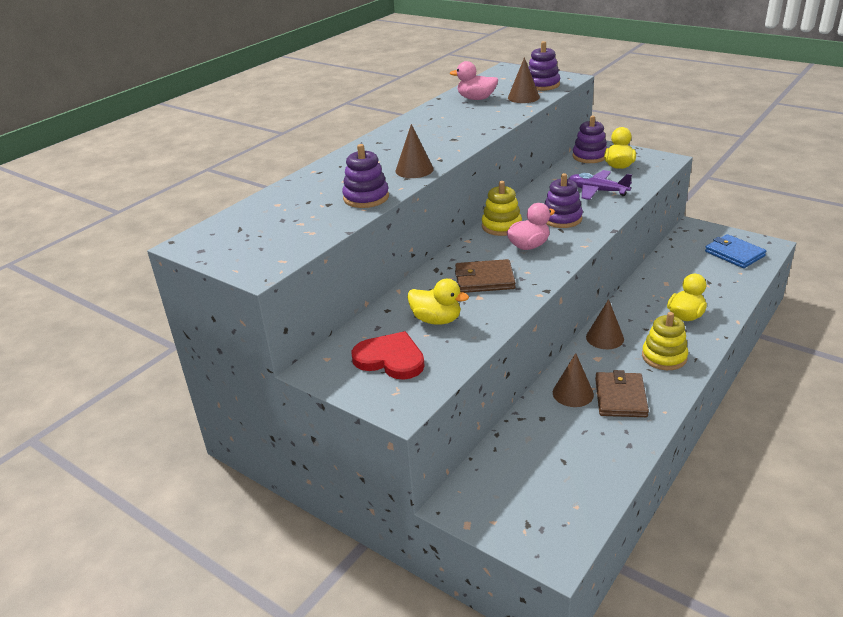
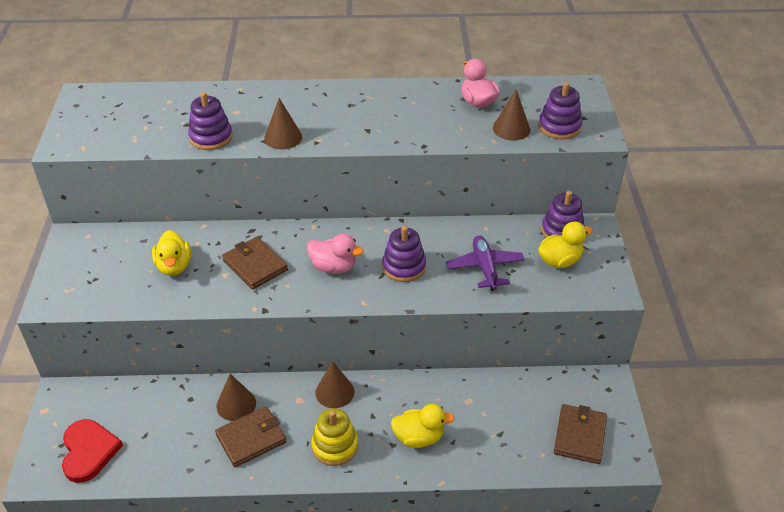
camera: 50 degrees right, 10 degrees up
red heart [351,331,425,380] -> red heart moved to [62,419,123,483]
yellow stacking toy [482,181,522,236] -> none
blue wallet [705,234,766,268] -> brown wallet [554,404,607,464]

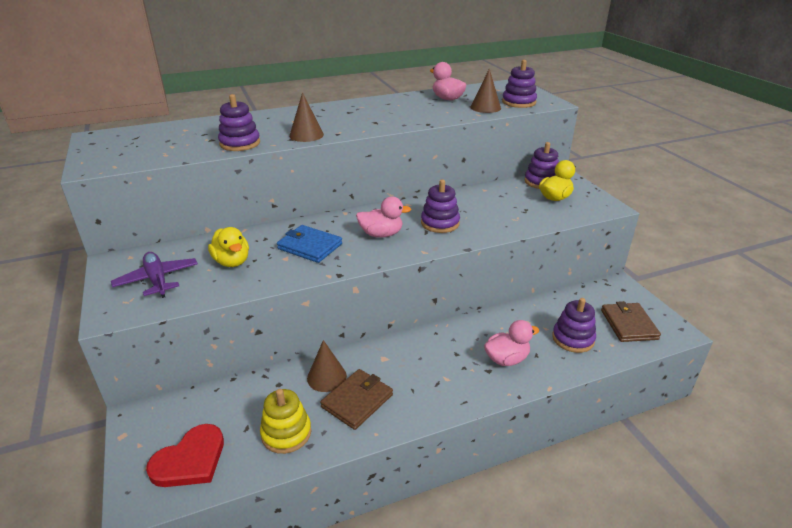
camera: 20 degrees left, 10 degrees down
red heart [62,419,123,483] -> red heart turned 75 degrees clockwise [146,424,224,487]
brown wallet [222,237,288,289] -> blue wallet [277,225,342,263]
yellow stacking toy [311,408,358,466] -> yellow stacking toy moved to [260,389,311,454]
brown cone [315,361,355,408] -> none
yellow duck [391,404,455,448] -> pink duck [484,320,539,366]
purple plane [446,236,525,291] -> purple plane moved to [111,252,198,298]
none -> purple stacking toy [552,298,596,353]

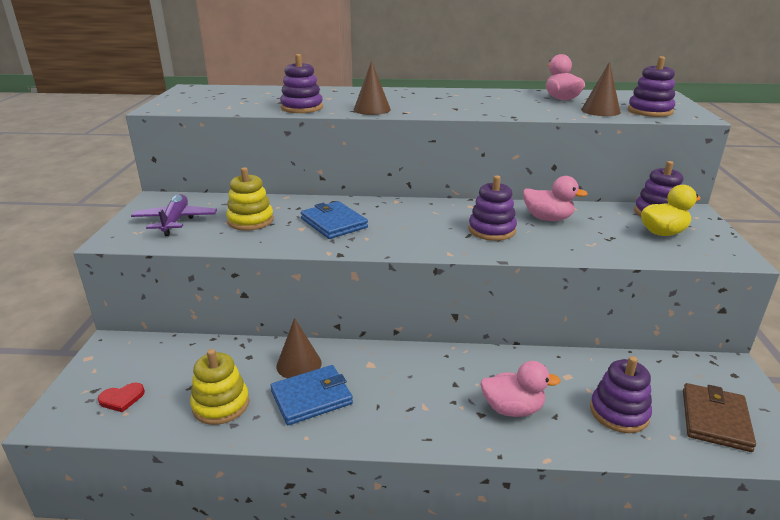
camera: 25 degrees right, 5 degrees down
red heart [146,424,224,487] -> red heart [98,382,145,412], size x0.52
yellow duck [208,227,249,267] -> yellow stacking toy [226,167,274,231]
brown wallet [320,369,393,430] -> blue wallet [270,365,353,425]
pink duck [356,197,411,238] -> pink duck moved to [523,176,588,221]

